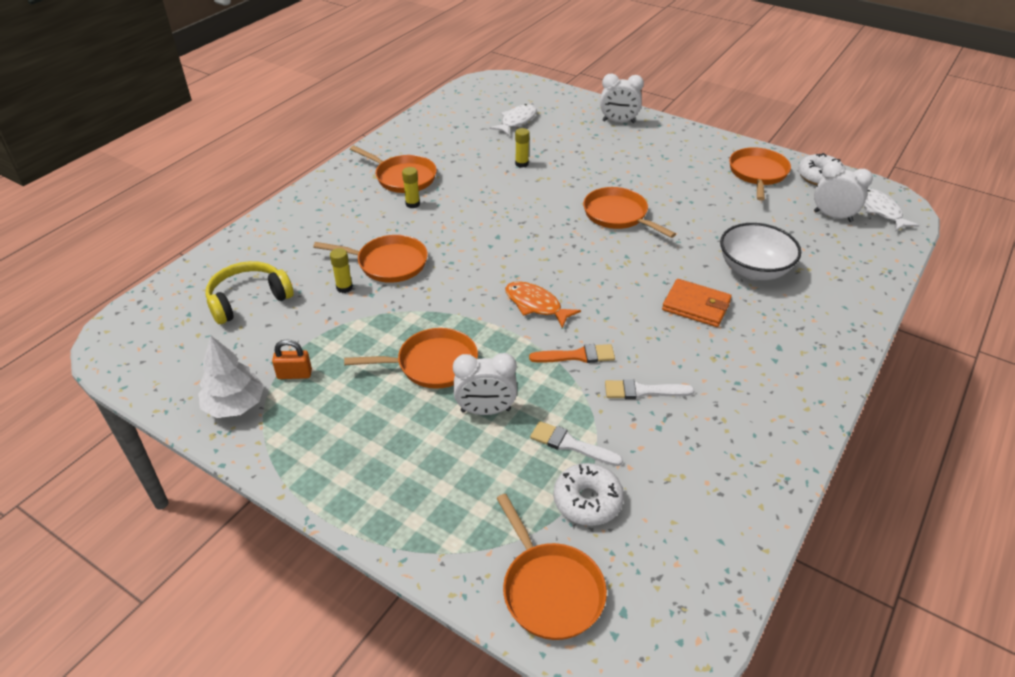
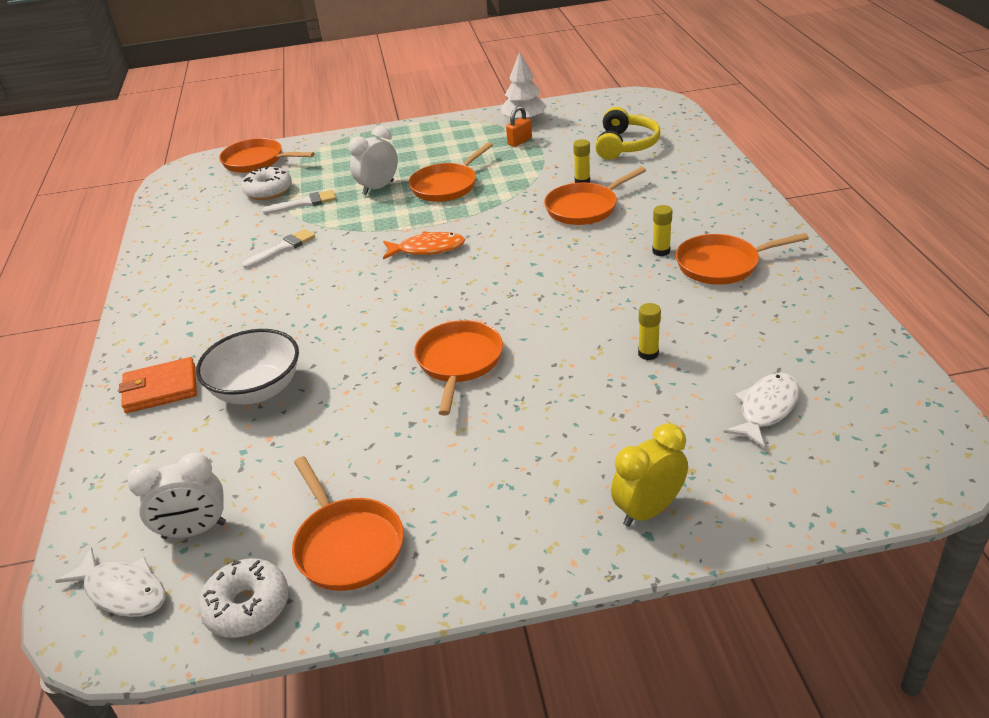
camera: 140 degrees right, 5 degrees down
white fish [489,104,537,135] -> white fish turned 135 degrees counterclockwise [723,373,799,448]
orange brush [529,344,615,363] -> none
orange pan [583,187,676,238] -> orange pan turned 90 degrees counterclockwise [414,320,503,416]
white clock [600,74,644,123] -> yellow clock [611,423,688,527]
orange wallet [662,279,732,327] -> orange wallet moved to [119,357,197,413]

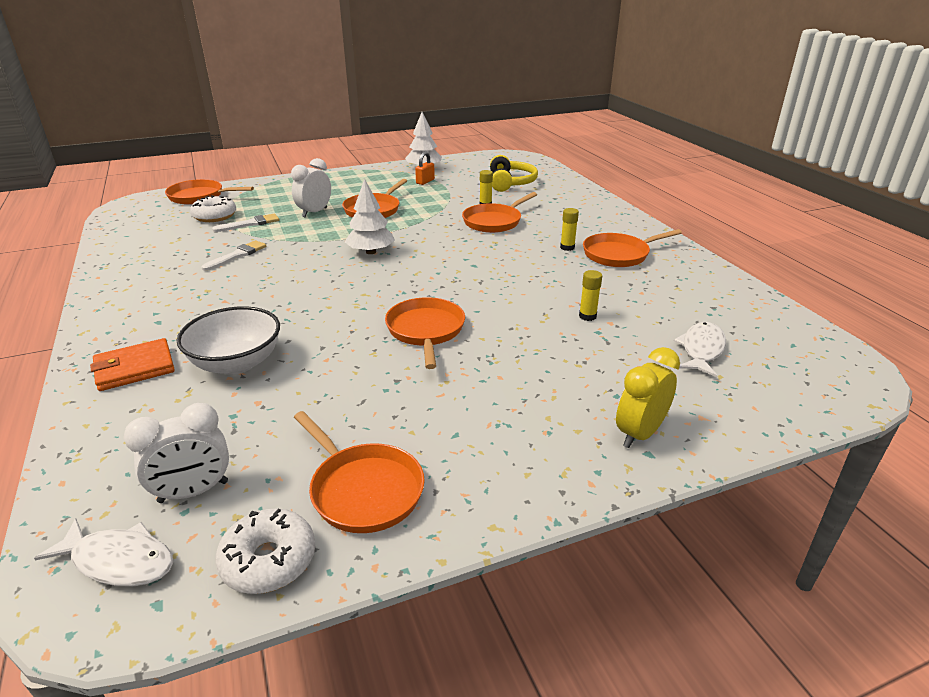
camera: 15 degrees left, 5 degrees down
orange fish [383,231,465,259] -> white tree [345,179,395,254]

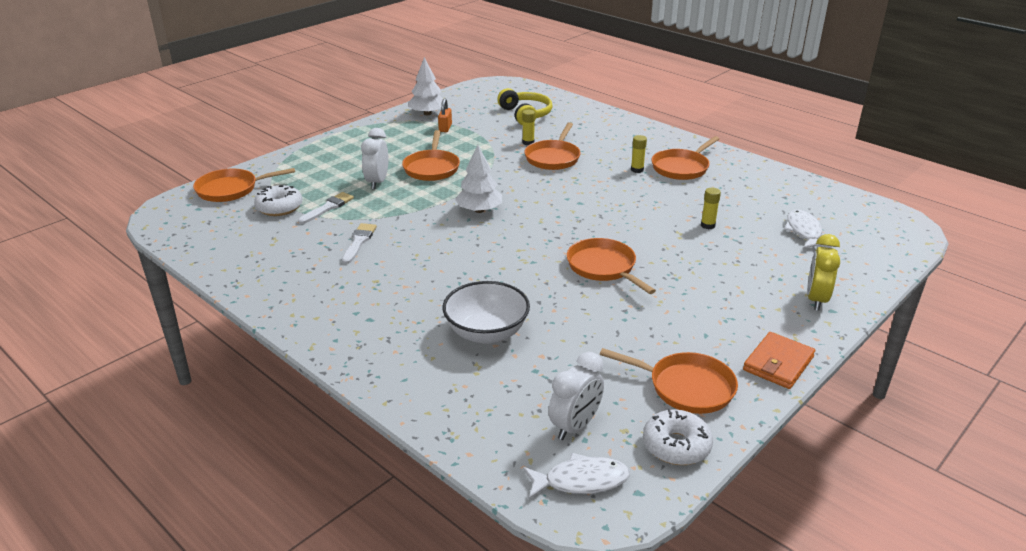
camera: 25 degrees left, 0 degrees up
orange wallet [90,338,175,391] -> orange wallet moved to [743,332,815,389]

